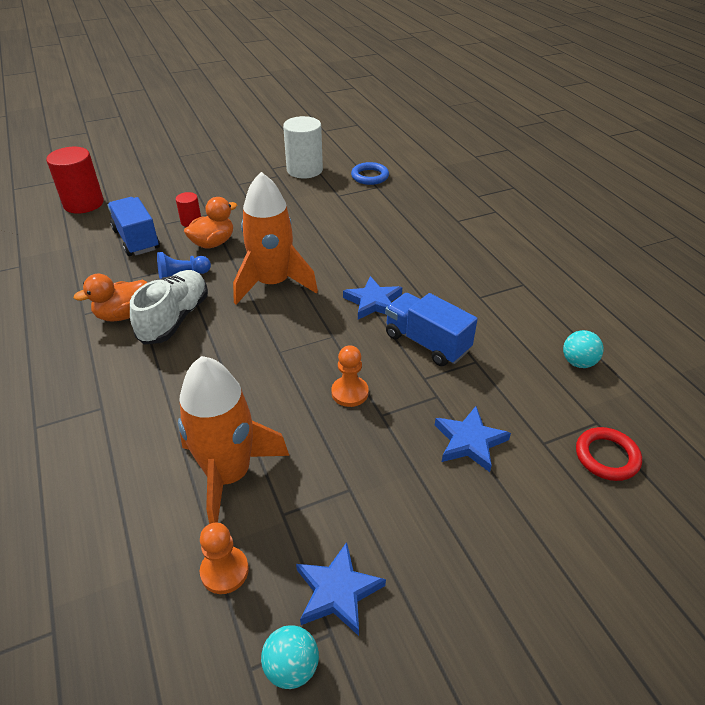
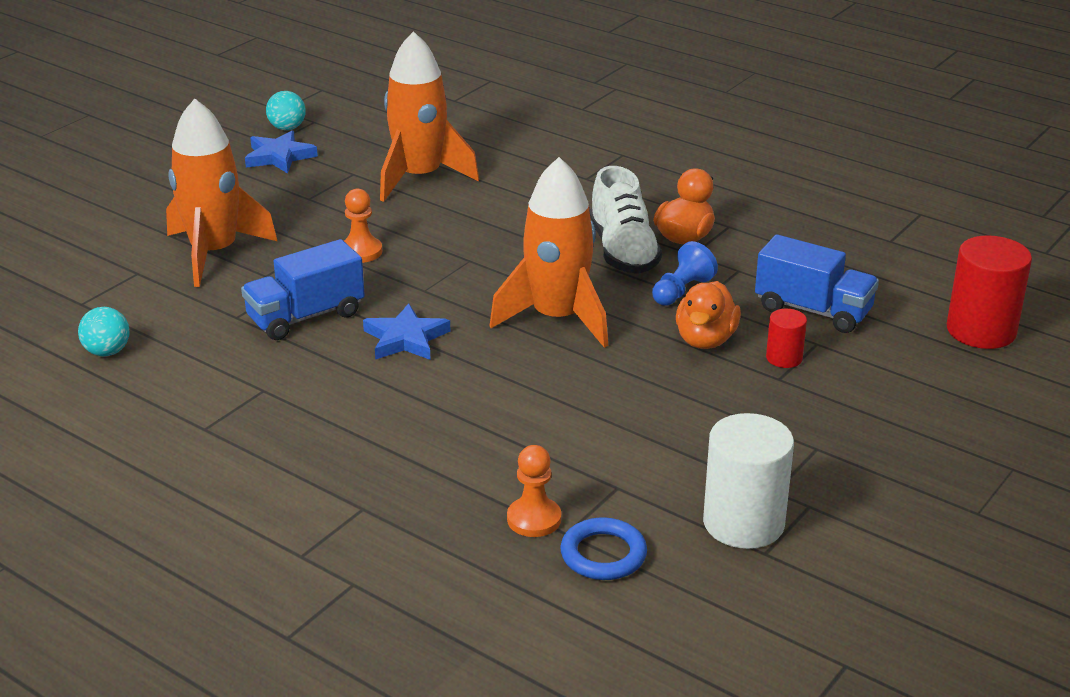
camera: 150 degrees right, 10 degrees down
orange pawn [200,523,249,594] -> orange pawn moved to [507,445,561,537]
blue truck [385,293,478,366] -> blue truck turned 135 degrees clockwise [241,239,365,340]
blue star [435,406,511,472] -> orange rocket [166,99,277,287]
red ring [576,427,642,481] -> none

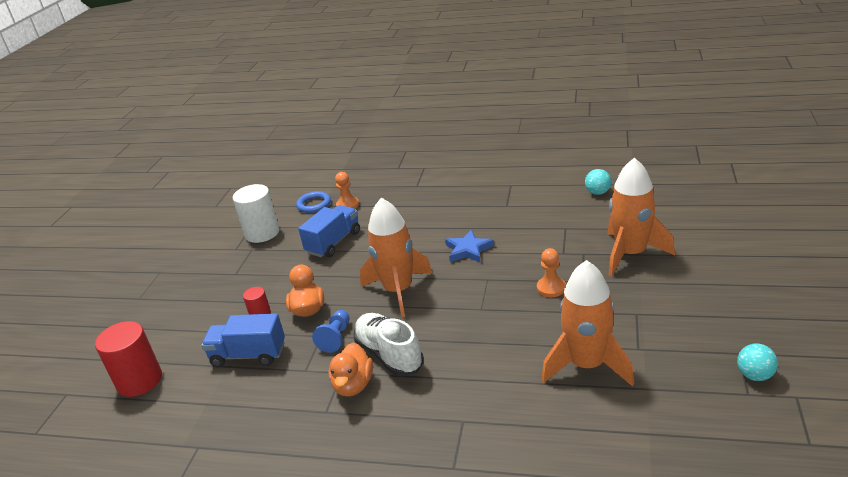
camera: 160 degrees right, 0 degrees up
blue truck [241,239,365,340] -> blue truck moved to [298,205,360,257]
blue star [245,130,318,173] -> none

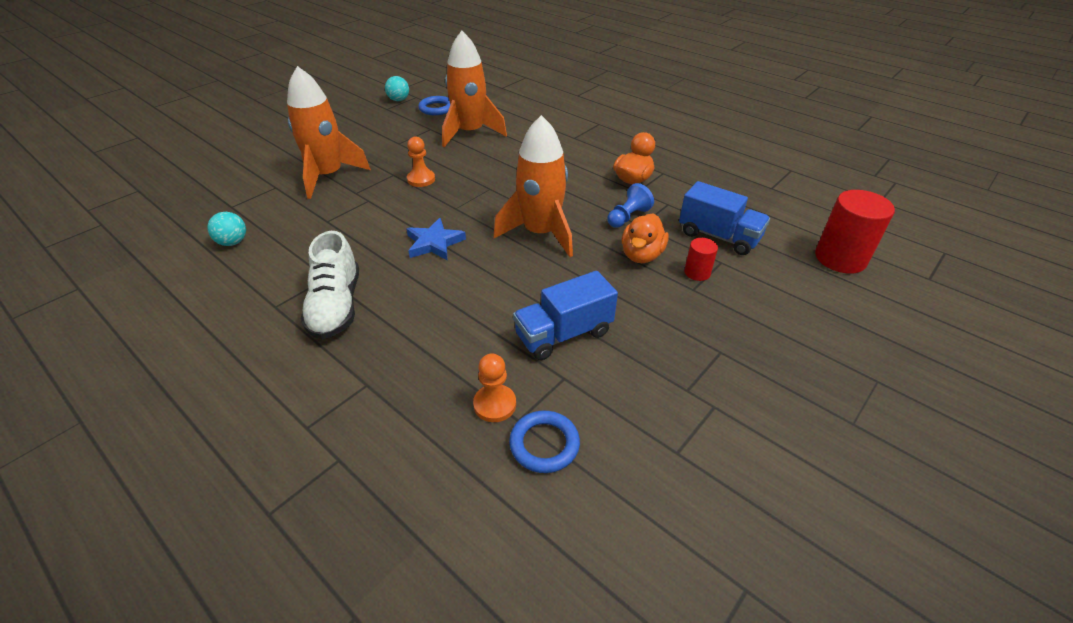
camera: 155 degrees left, 10 degrees up
white cylinder [233,184,280,243] -> none
white shoe [354,313,424,377] -> white shoe moved to [300,231,359,340]
none -> blue ring [418,96,450,115]

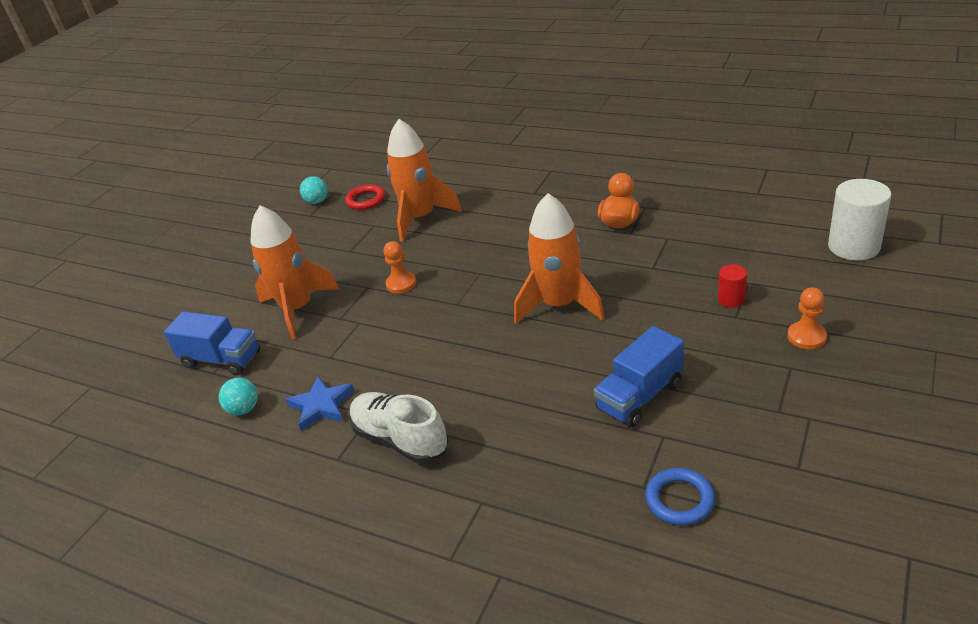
camera: 10 degrees left, 5 degrees down
white shoe [300,231,359,340] -> white shoe turned 150 degrees clockwise [349,392,449,464]
blue star [406,218,466,260] -> blue star moved to [286,376,354,431]
blue ring [418,96,450,115] -> red ring [345,184,385,210]
orange pawn [473,353,516,422] -> orange pawn moved to [787,287,827,349]
blue pawn [607,183,654,228] -> none
orange duck [622,213,669,263] -> none
blue truck [679,181,770,255] -> blue truck moved to [164,311,260,375]
red cylinder [815,190,895,274] -> white cylinder [828,179,891,260]

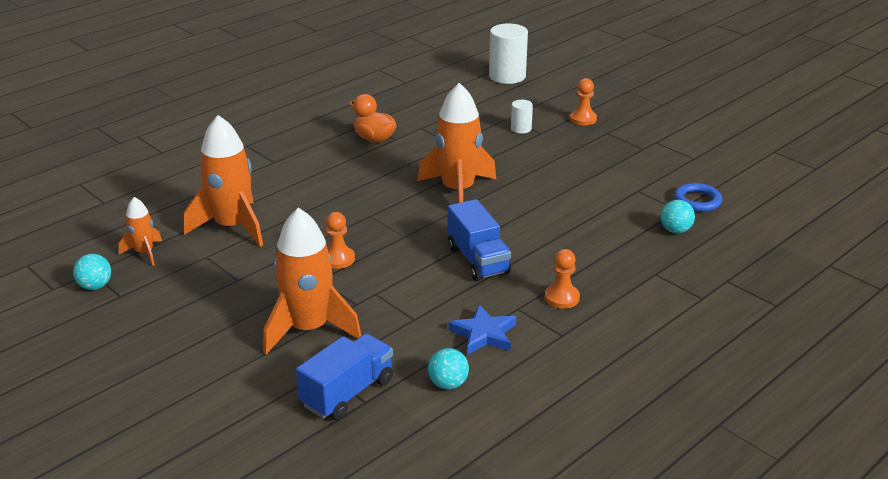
camera: 75 degrees left, 5 degrees down
red ring [345,184,385,210] -> orange rocket [119,197,162,266]
white shoe [349,392,449,464] -> orange pawn [545,249,580,309]
blue truck [594,326,684,427] -> blue truck moved to [447,199,511,281]
red cylinder [718,264,747,308] -> white cylinder [511,100,533,134]
none -> turquoise ball [661,200,695,233]

